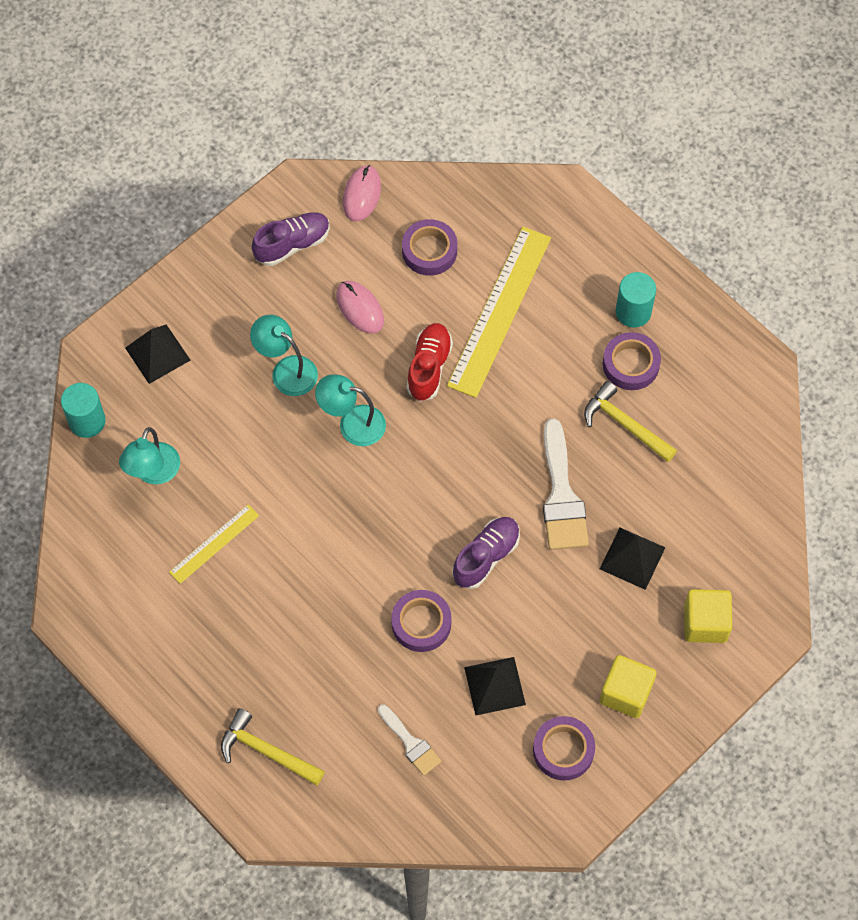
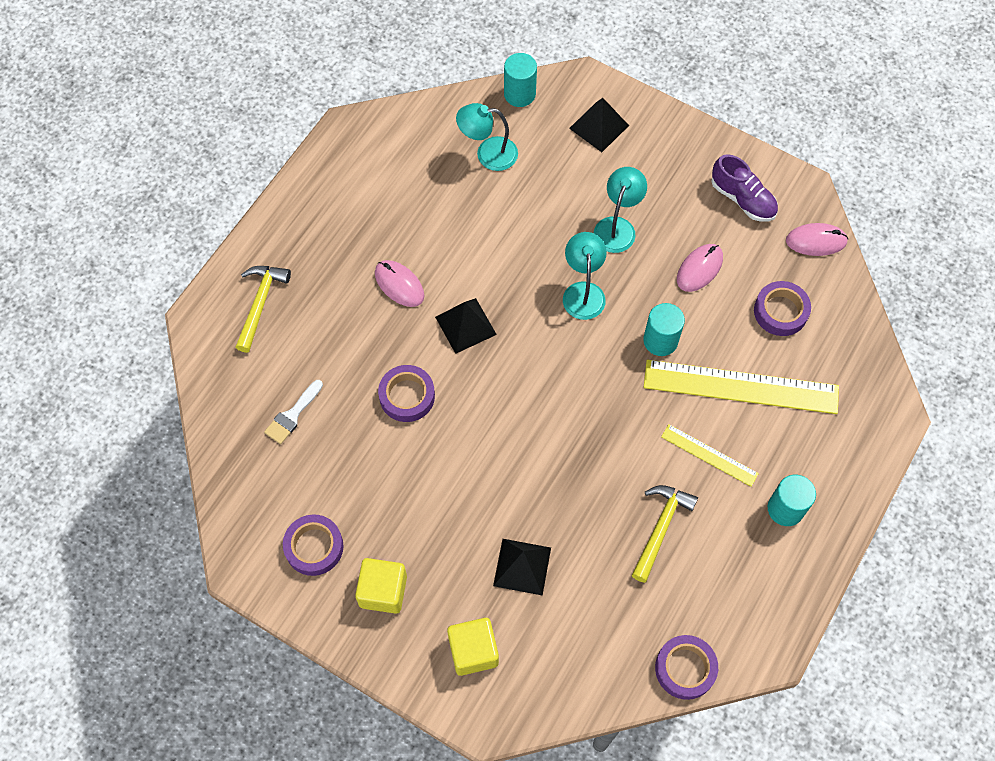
camera: 75 degrees right, 0 degrees up
yellow ruler [169,505,259,584] -> yellow ruler moved to [661,424,759,487]
red shoe [407,323,453,402] -> turquoise cylinder [643,303,685,356]
purple shoe [452,517,520,589] -> none
black pyramid [464,657,526,716] -> black pyramid moved to [435,298,497,354]
white brush [543,419,589,550] -> none
purple tape [603,332,661,390] -> purple tape moved to [655,635,718,700]
none -> pink mouse [375,260,424,307]

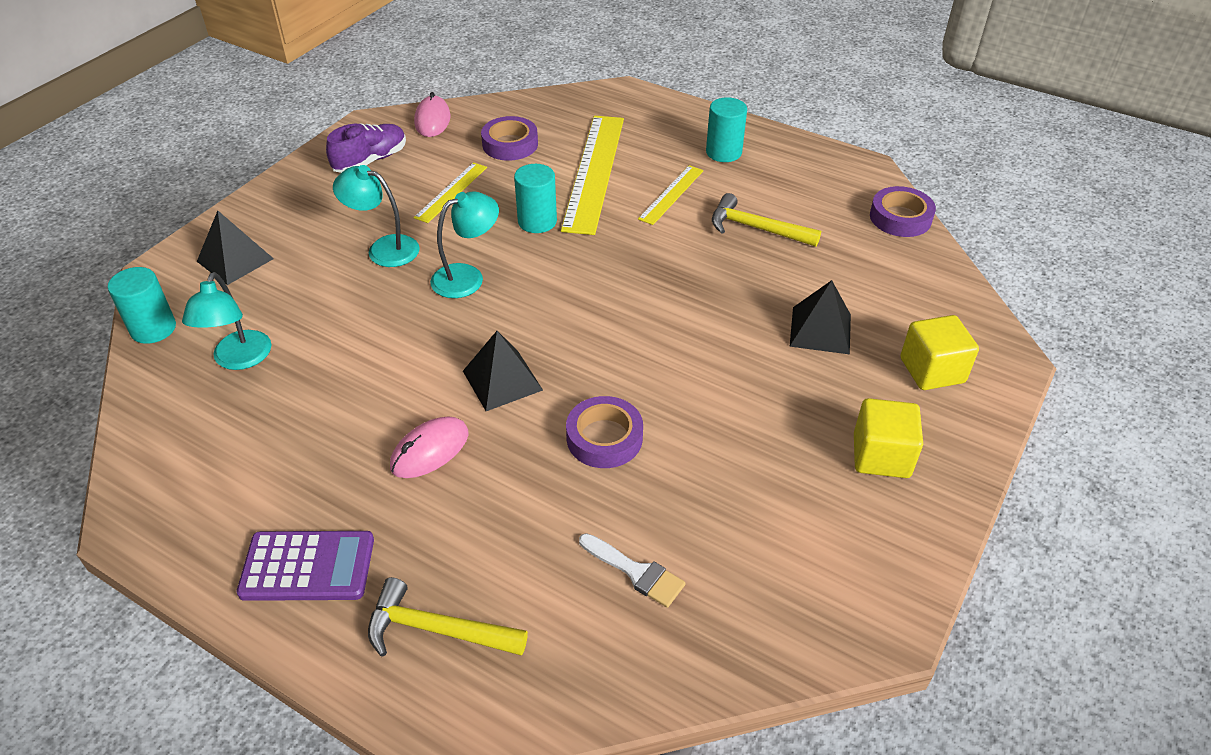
camera: 90 degrees left, 20 degrees down
purple tape [283,515,344,576] -> none
turquoise lamp [563,232,607,320] -> turquoise lamp turned 150 degrees clockwise [430,191,499,298]
pink mouse [677,244,723,292] -> yellow ruler [413,162,487,223]
none -> purple calculator [236,531,374,601]

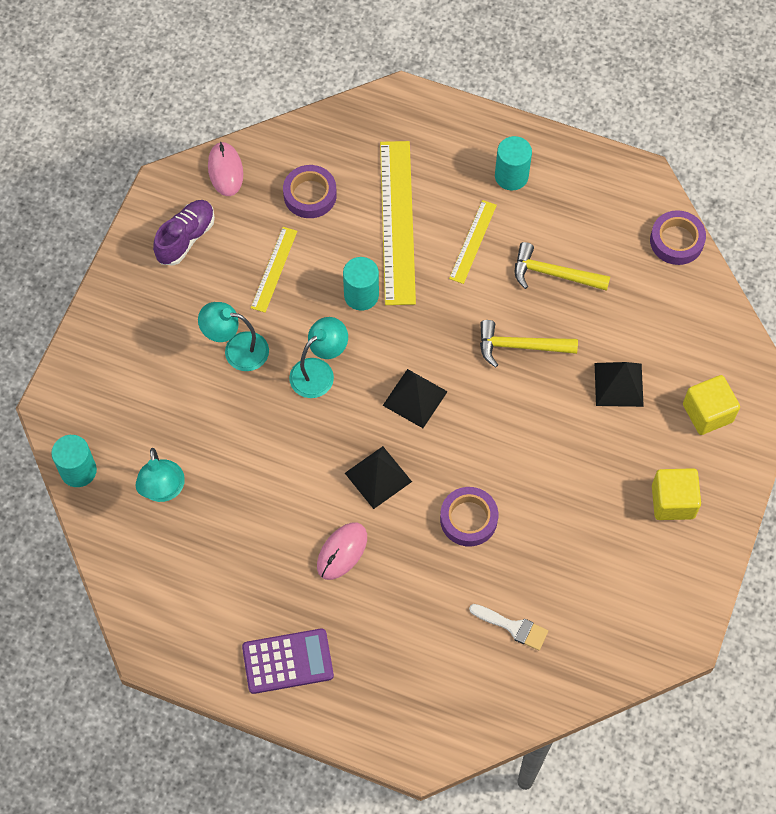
camera: 10 degrees left, 20 degrees up
black pyramid [197,211,274,285] -> black pyramid moved to [383,369,448,428]
yellow hammer [368,577,528,657] -> yellow hammer moved to [480,320,578,367]

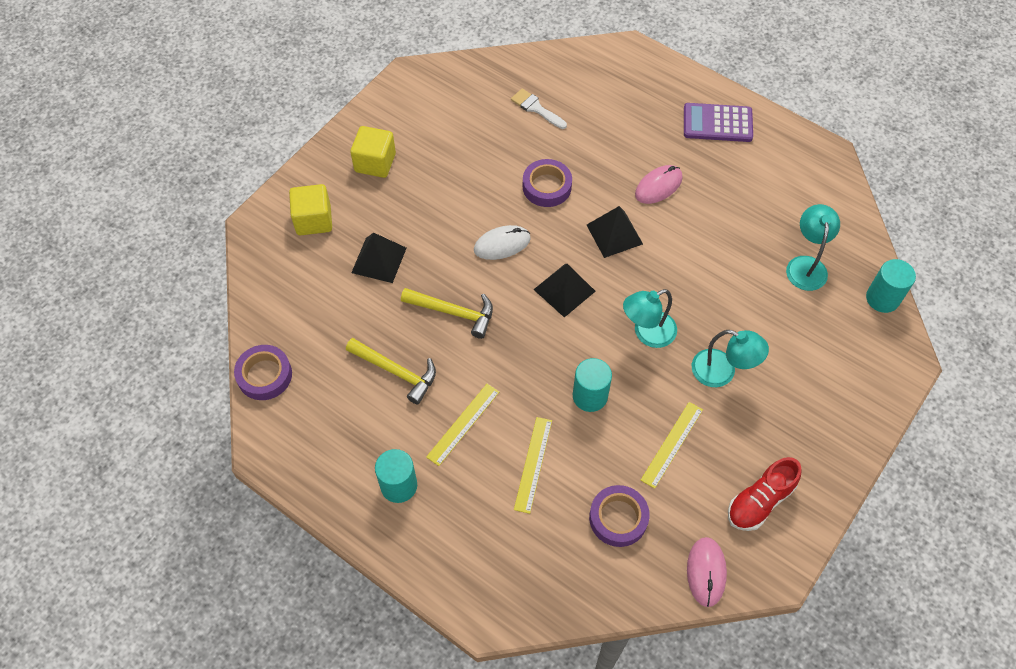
camera: 165 degrees left, 5 degrees down
purple shoe [153,200,215,266] -> red shoe [728,457,802,531]
yellow ruler [380,141,416,305] -> yellow ruler [514,417,552,514], size x0.51
none -> white mouse [474,225,531,260]

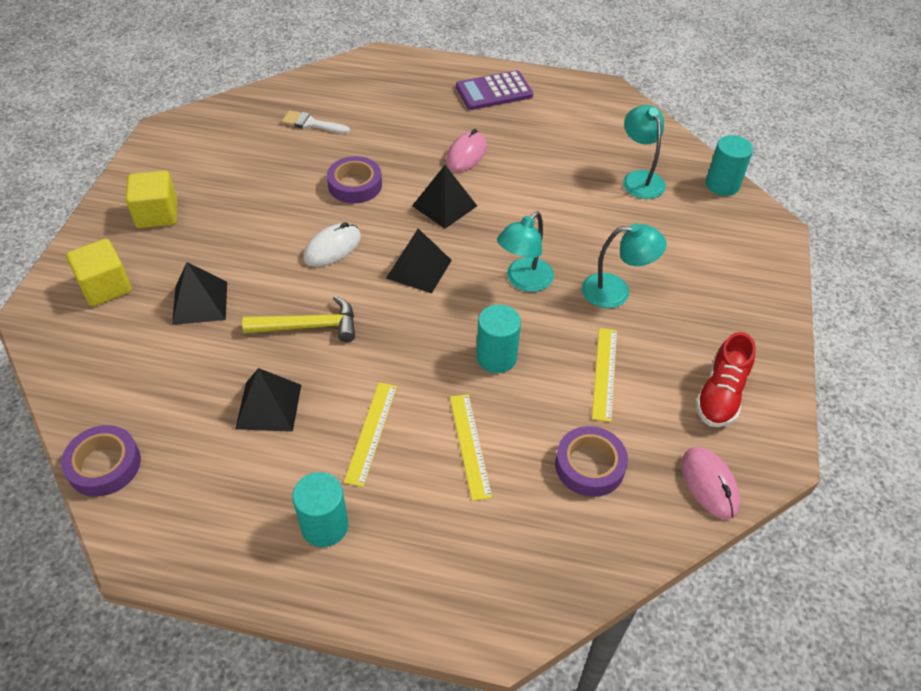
camera: 25 degrees left, 10 degrees down
yellow hammer [346,338,436,405] -> black pyramid [235,368,301,432]

